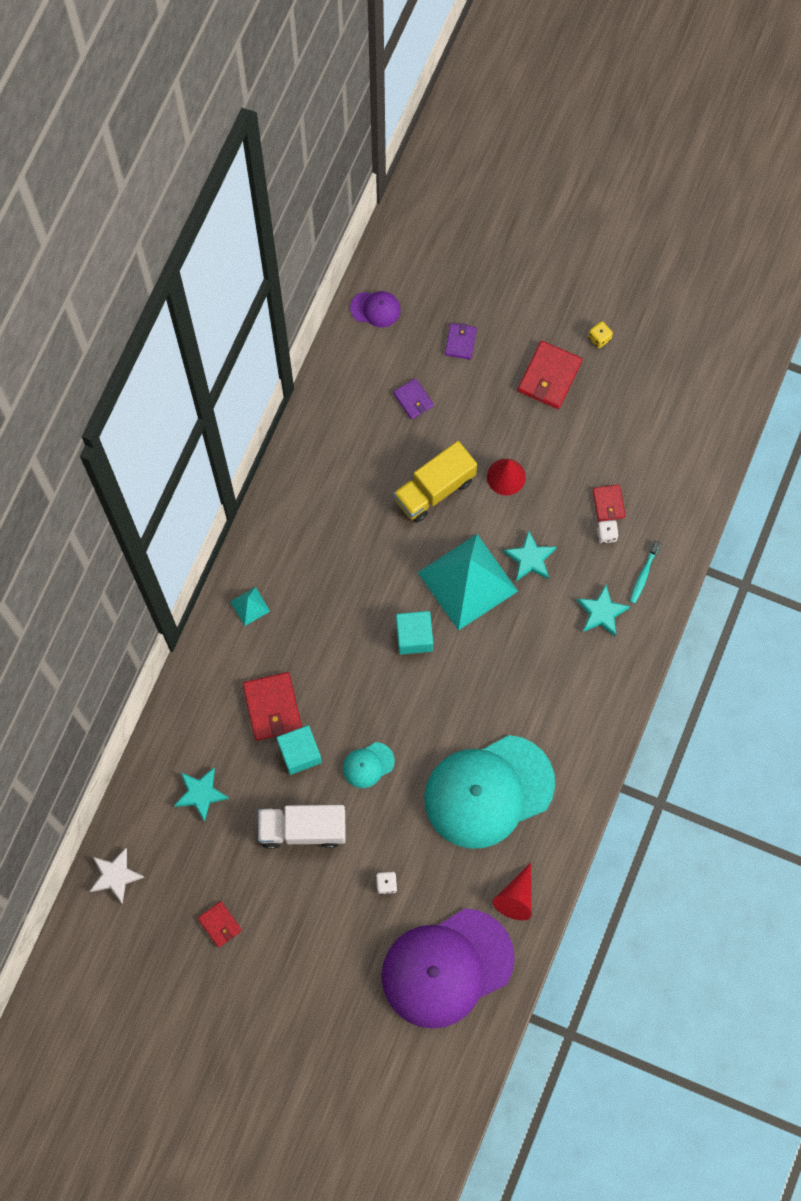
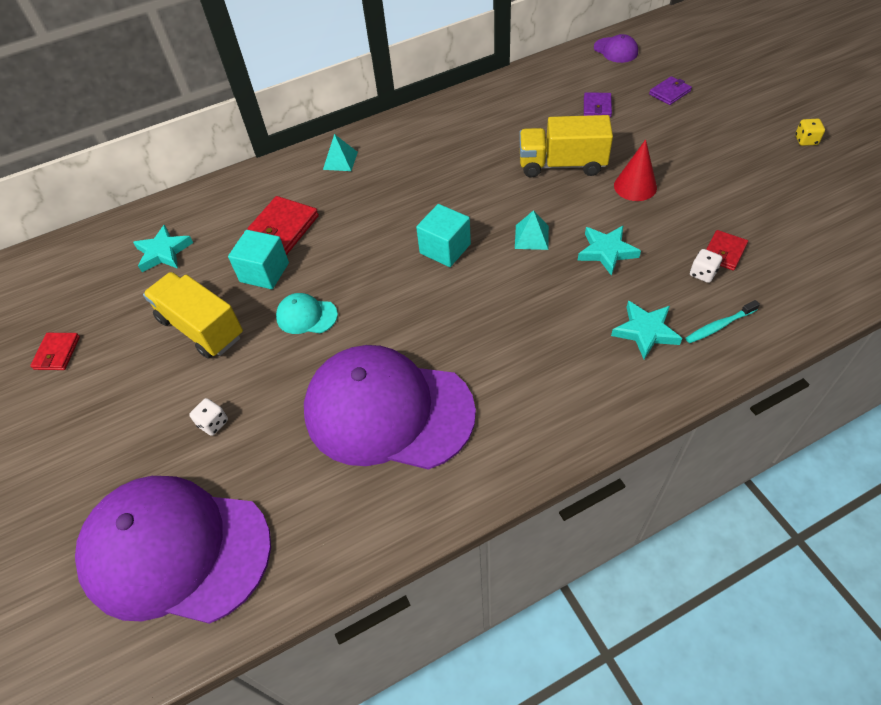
camera: 45 degrees right, 20 degrees down
white star [90,848,145,904] -> none
white truck [258,805,345,849] -> yellow truck [143,272,243,359]
turquoise pyramid [417,534,518,630] -> turquoise pyramid [515,210,549,250], size x0.41
turquoise cap [424,735,555,849] -> purple cap [304,345,476,470]
red cone [492,863,532,920] -> none
red wallet [518,341,582,409] -> none

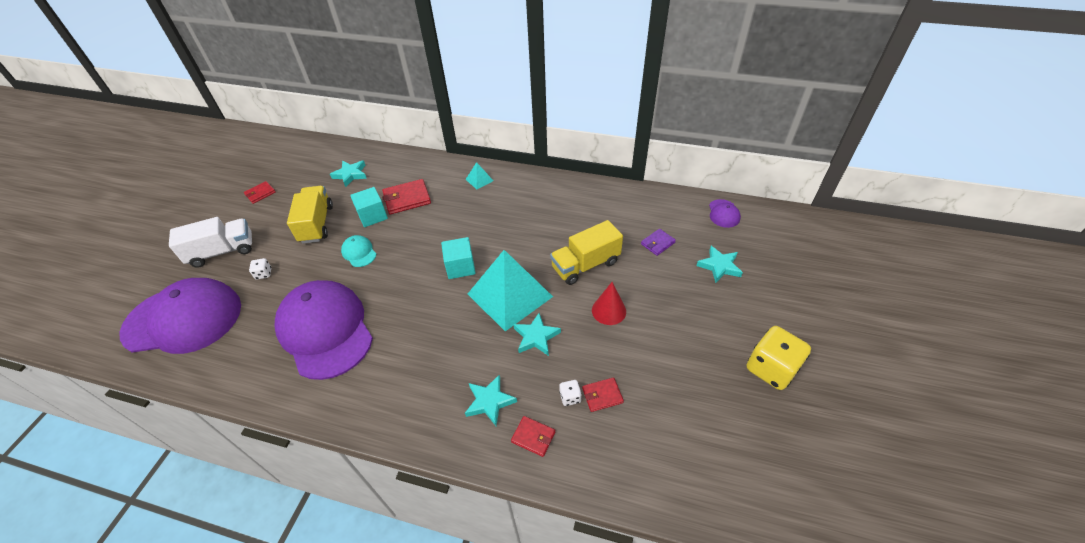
camera: 40 degrees right, 5 degrees down
purple cap [75,476,271,624] -> purple cap turned 120 degrees clockwise [119,278,241,354]
turquoise pyramid [515,210,549,250] -> turquoise pyramid [468,250,553,331], size x2.45
yellow truck [519,115,613,177] -> yellow truck turned 75 degrees counterclockwise [550,220,623,285]
purple wallet [649,76,692,105] -> turquoise star [696,246,743,283]
turquoise toothbrush [685,300,760,343] -> red wallet [511,416,555,457]
yellow dice [795,119,825,146] -> yellow dice [747,326,811,390], size x2.26
none -> white truck [169,217,252,268]

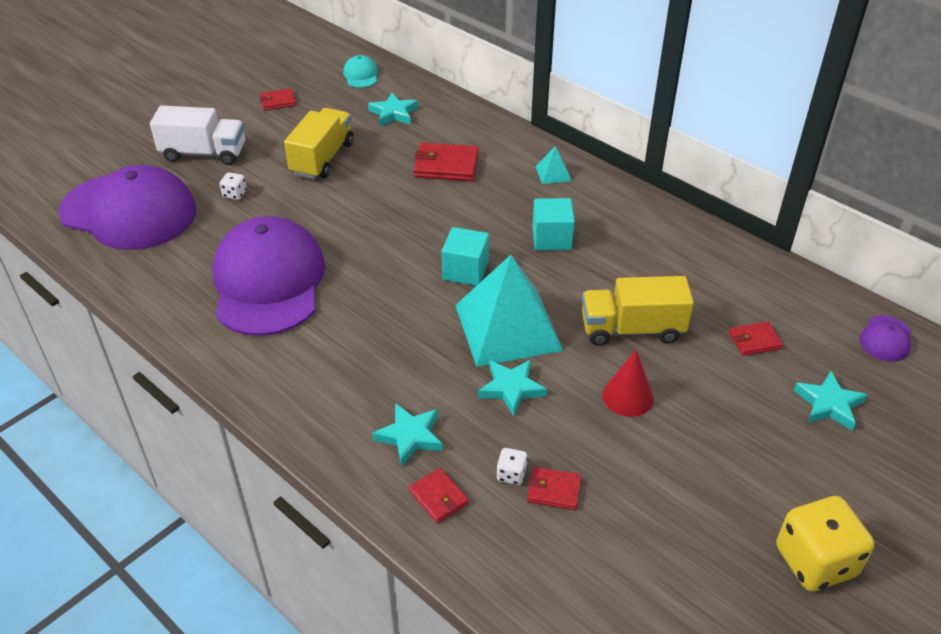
camera: 25 degrees right, 5 degrees down
turquoise cap [341,235,376,267] -> turquoise cap moved to [343,55,378,88]
turquoise cube [350,187,388,227] -> turquoise cube moved to [532,198,575,250]
purple wallet [641,229,676,256] -> red wallet [729,321,783,356]

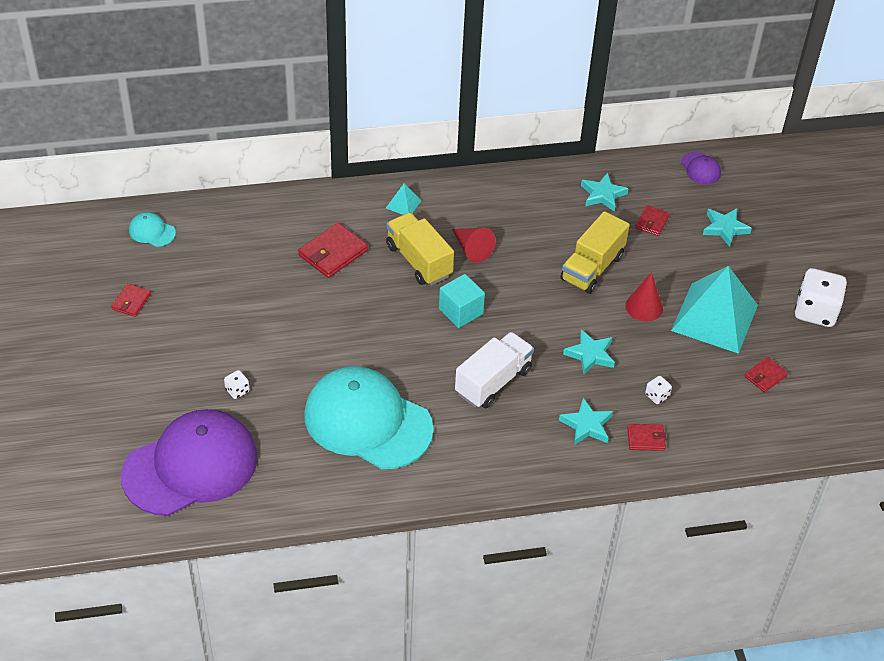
camera: 55 degrees left, 5 degrees up
white truck [150,106,245,165] -> white truck moved to [455,332,534,408]
purple cap [212,216,325,336] -> turquoise cap [304,366,434,469]
yellow truck [284,108,354,179] -> yellow truck moved to [386,212,454,285]
turquoise star [368,93,418,127] -> turquoise star moved to [581,173,629,212]
turquoise pyramid [455,255,563,367] -> turquoise pyramid moved to [671,266,758,354]
red wallet [527,467,582,510] -> red wallet moved to [744,357,788,393]
turquoise cube [532,198,575,250] -> red cone [452,228,495,263]
yellow dice [776,496,874,591] -> white dice [795,268,847,327]

